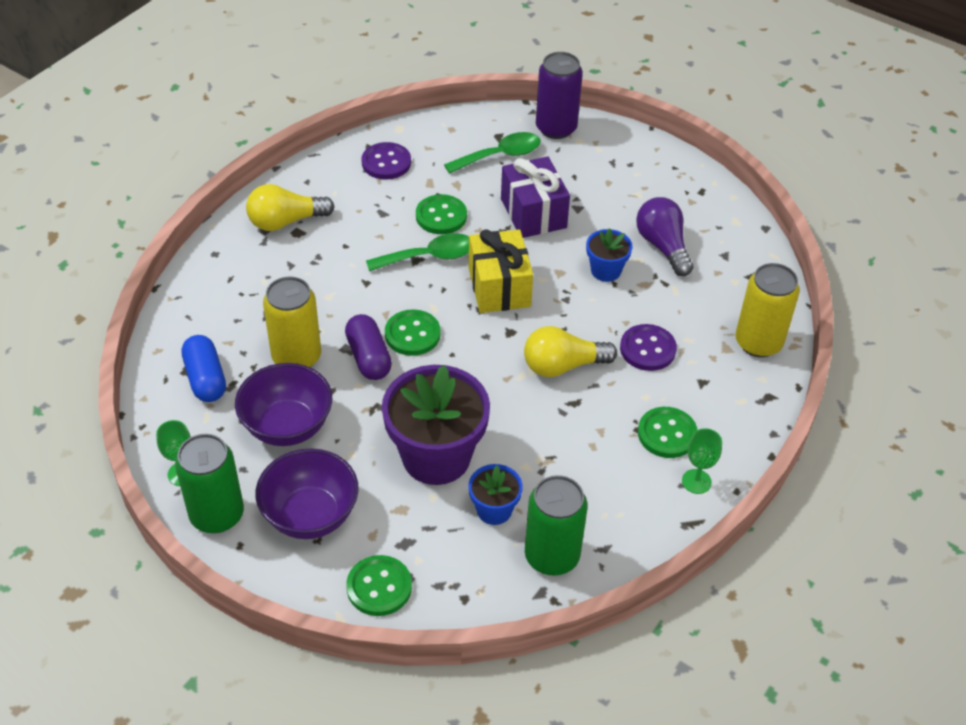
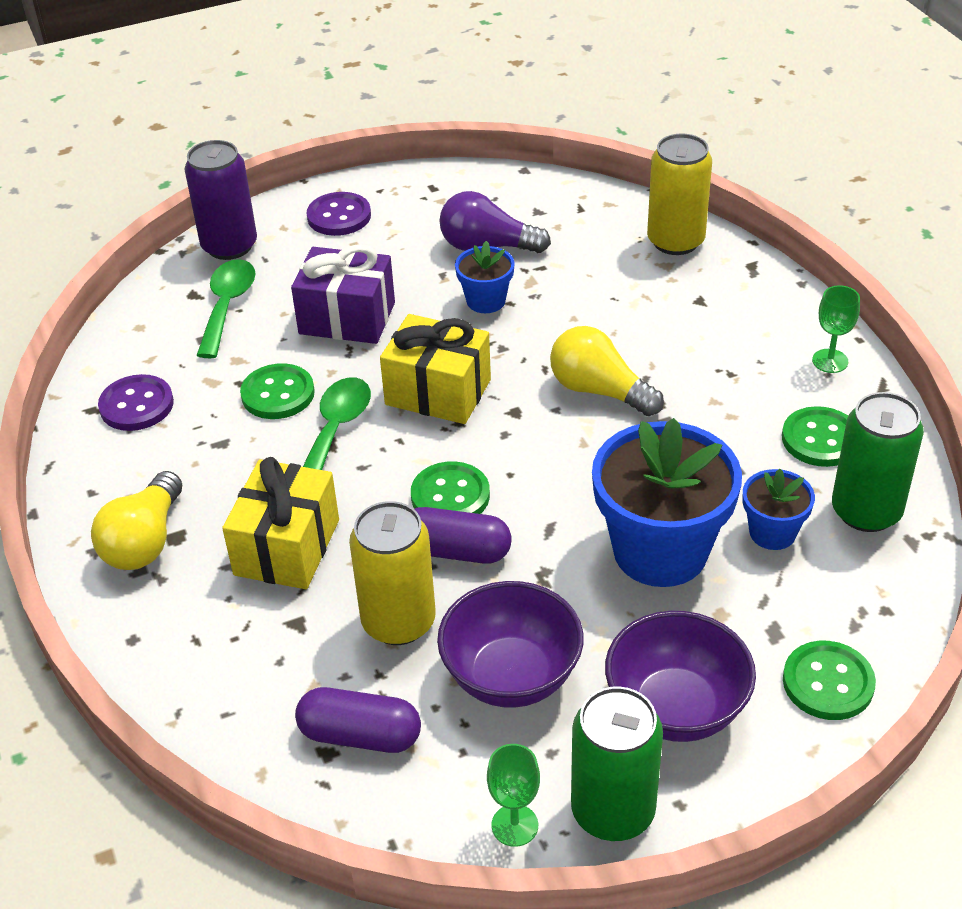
camera: 55 degrees left, 5 degrees down
blue capsule [182,335,226,402] -> purple capsule [295,687,421,753]
purple flower pot [382,365,490,485] -> blue flower pot [592,418,742,587]
yellow light bulb [524,326,617,377] -> yellow light bulb turned 105 degrees clockwise [550,326,664,416]
purple button [620,324,677,371] -> purple button moved to [307,192,371,236]
green button [638,407,698,458] -> green button moved to [782,406,848,467]
none -> yellow gift [222,457,339,589]

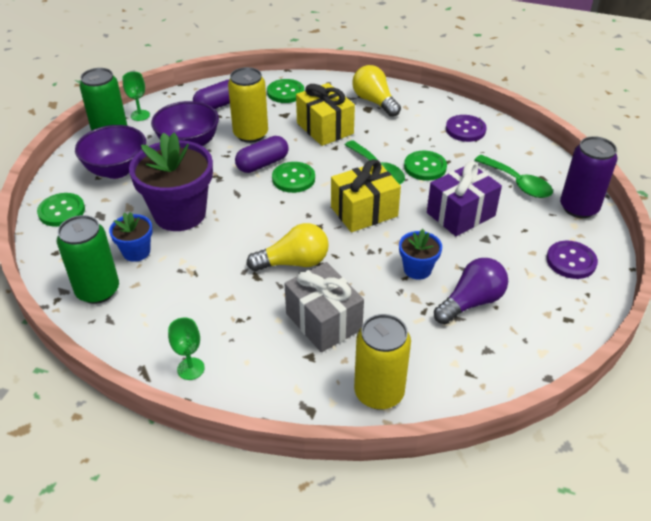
camera: 130 degrees right, 0 degrees up
blue flower pot [592,418,742,587] -> purple flower pot [129,133,213,231]
green button [782,406,848,467] -> green button moved to [267,79,304,103]
none -> grey gift [284,262,364,352]

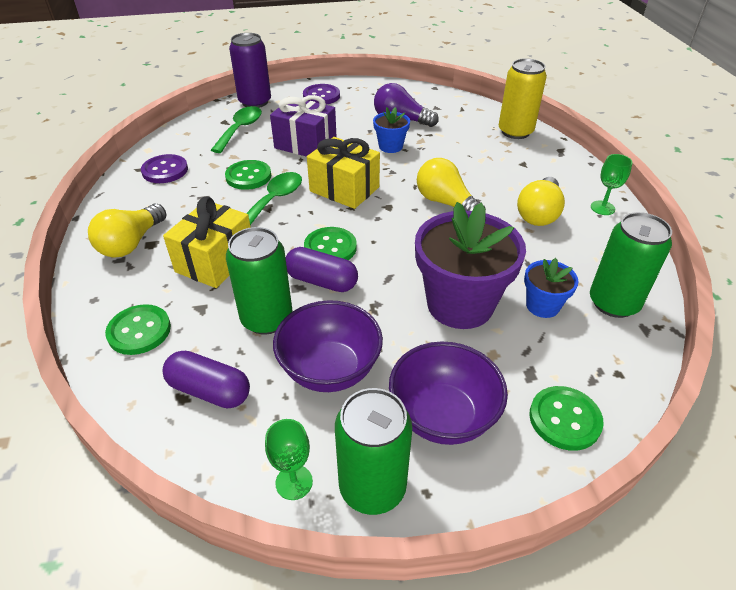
camera: 120 degrees left, 0 degrees up
yellow can [228,67,268,143] -> green can [226,227,293,335]
grey gift [284,262,364,352] -> none
none -> yellow light bulb [517,177,565,226]

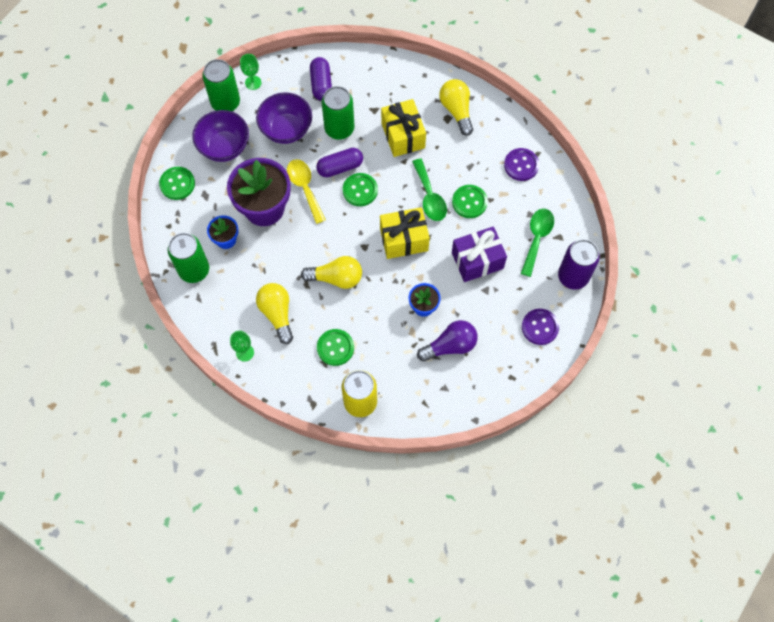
camera: 135 degrees right, 25 degrees up
green button [105,304,171,355] -> green button moved to [317,329,354,366]
purple capsule [163,351,250,409] -> purple capsule turned 75 degrees counterclockwise [310,57,332,101]
green spoon [211,106,262,153] -> green spoon turned 135 degrees counterclockwise [521,209,554,277]
none -> yellow spoon [287,159,326,224]

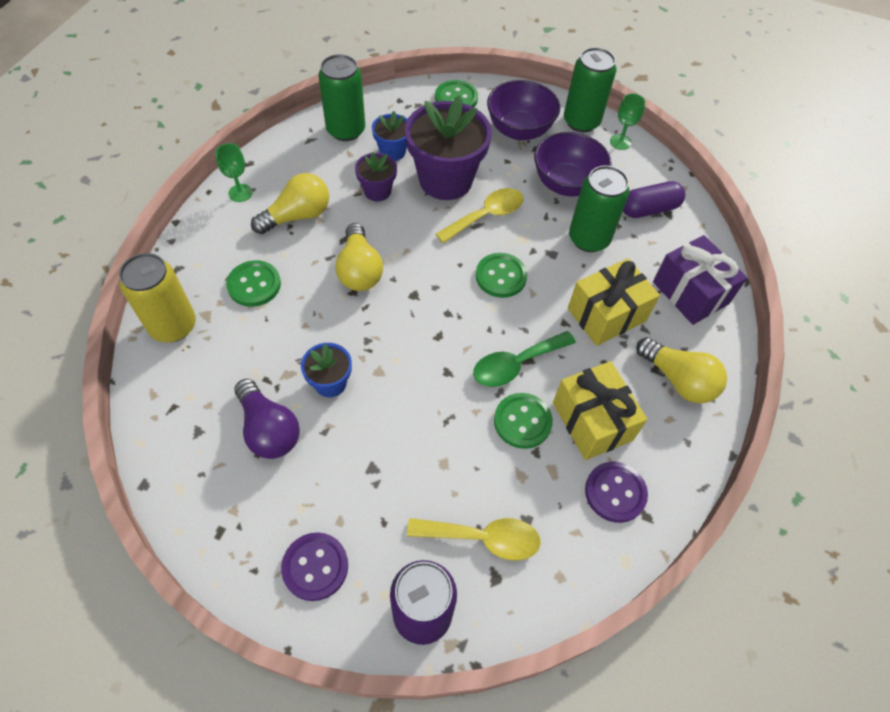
camera: 75 degrees right, 10 degrees down
purple capsule [316,148,363,177] -> none
yellow gift [380,207,430,259] -> yellow gift moved to [553,361,647,460]
yellow light bulb [439,79,473,136] -> yellow light bulb turned 75 degrees clockwise [636,337,727,403]
purple gift [452,226,507,282] -> purple gift moved to [653,235,747,325]
green spoon [521,209,554,277] -> yellow spoon [407,518,541,561]
none -> purple flower pot [355,152,397,201]

